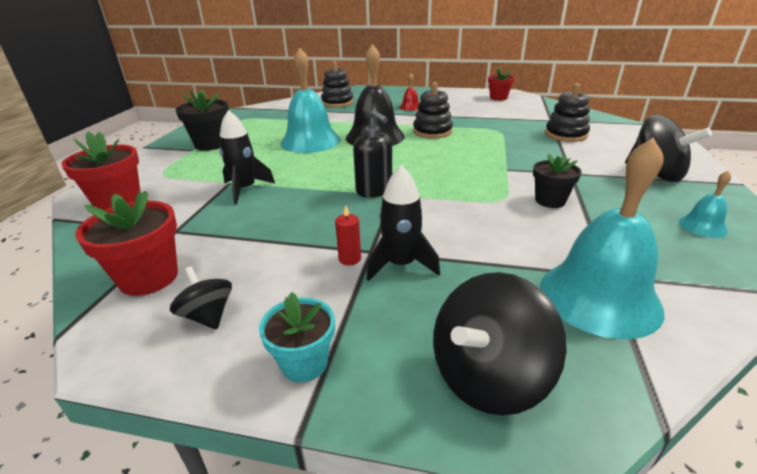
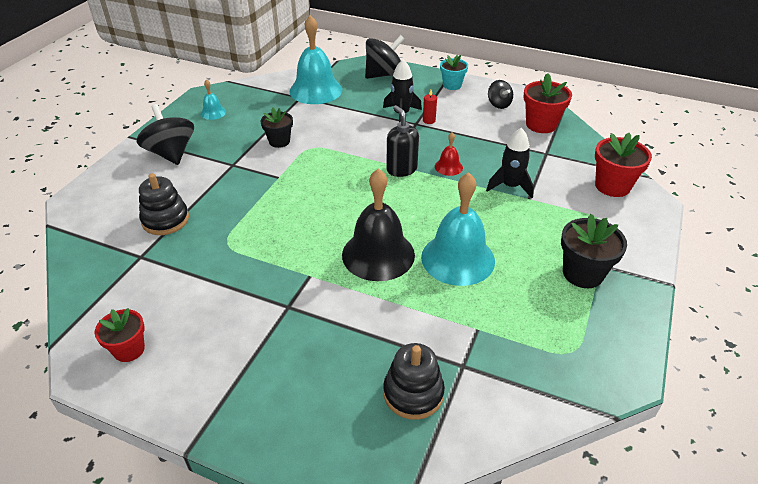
camera: 170 degrees left, 10 degrees up
red bell [399,73,419,111] -> red bell moved to [435,132,463,176]
black stacking toy [413,82,453,138] -> none

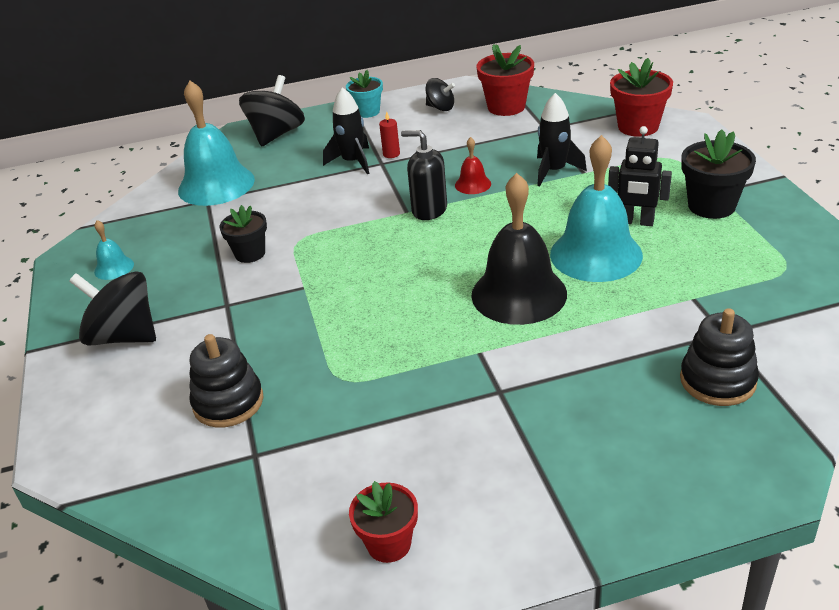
camera: 35 degrees left, 5 degrees down
none -> black robot [608,126,672,226]

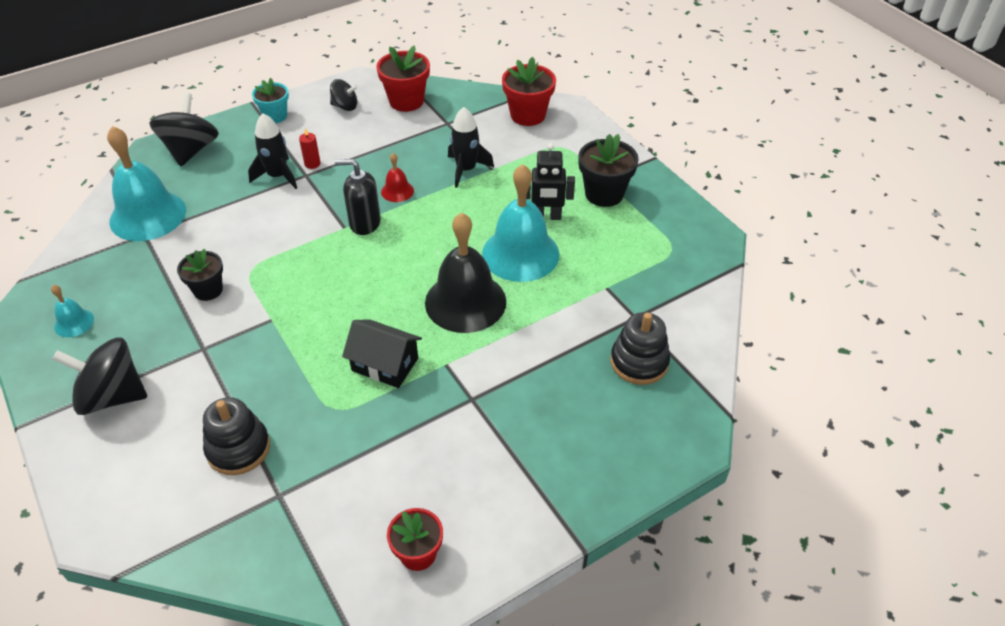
camera: 20 degrees left, 10 degrees up
none -> black house [342,319,422,388]

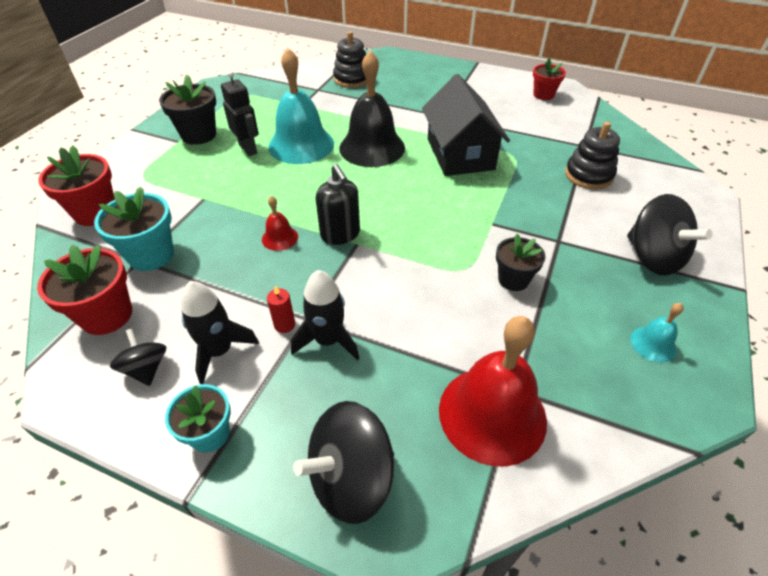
camera: 125 degrees left, 0 degrees up
turquoise bell [107,126,186,241] -> red bell [439,316,547,466]
black house [342,319,422,388] -> black house [422,74,510,176], size x1.59
black rocket [448,107,494,188] -> black rocket moved to [181,281,259,384]
none -> turquoise flower pot [94,187,174,271]

